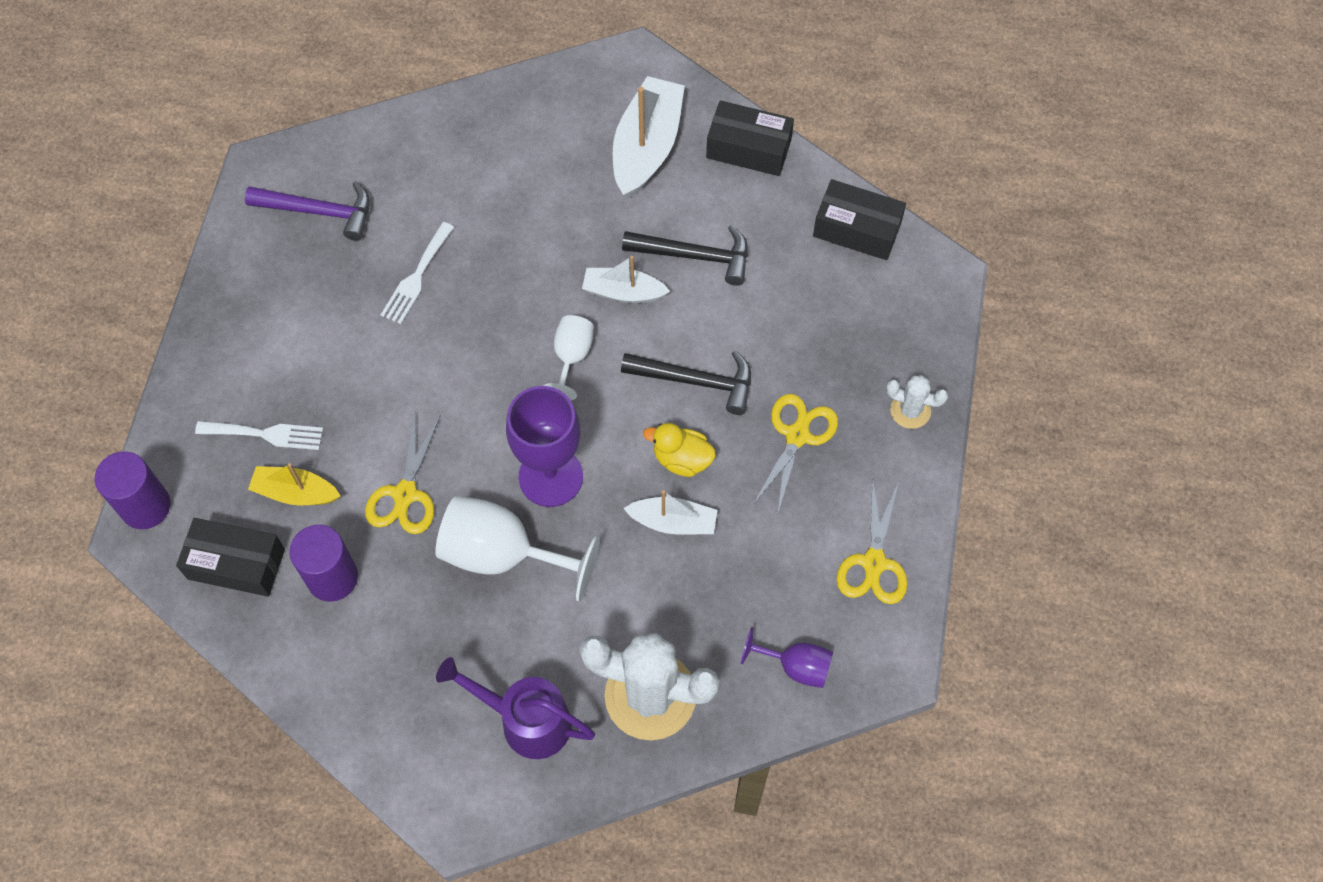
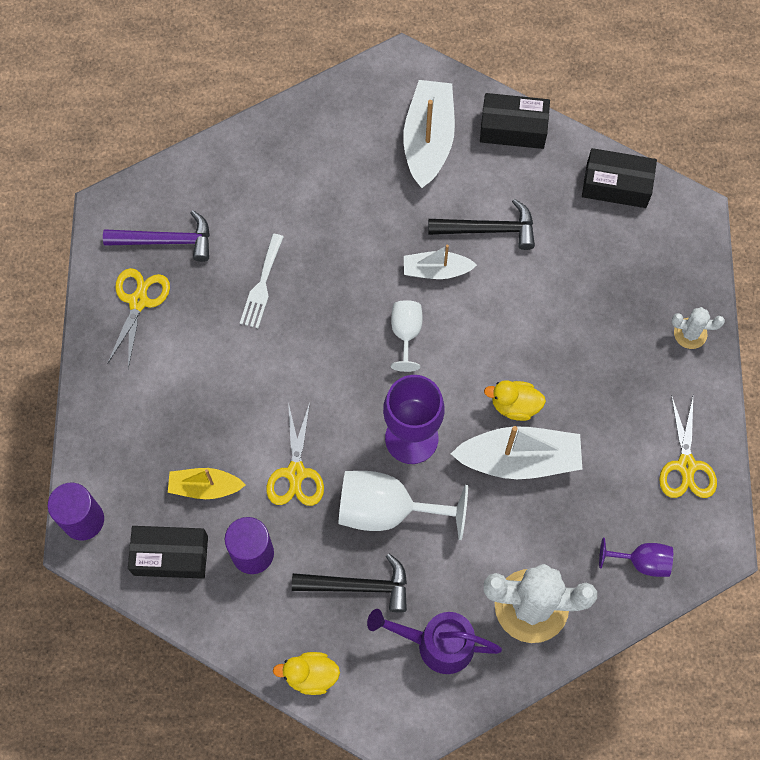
camera: 10 degrees left, 5 degrees up
white fork [195,421,323,450] -> none
black hammer [621,350,751,415] -> black hammer moved to [292,554,407,612]
white boat [623,490,718,535] -> white boat [451,426,582,479], size x1.69
yellow scissors [753,394,838,516] -> yellow scissors moved to [107,268,170,369]
none -> yellow duck [273,652,340,695]

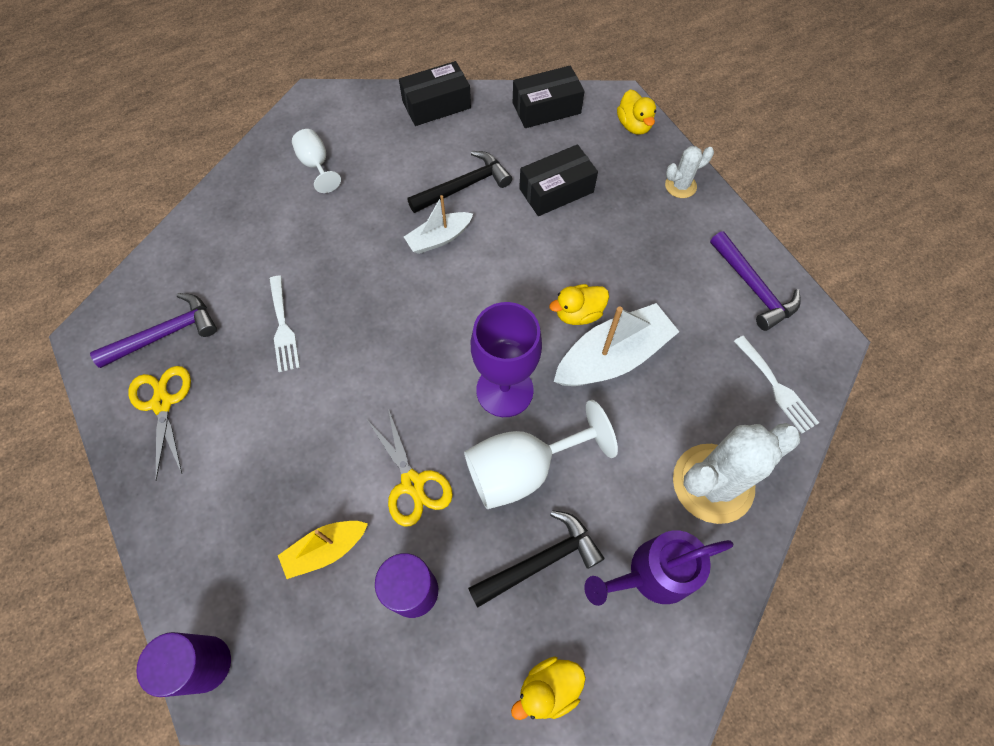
camera: 30 degrees left, 5 degrees down
black box [128,526,208,579] -> black box moved to [519,144,598,216]
white goblet [391,300,423,372] -> white goblet moved to [292,129,341,193]
white boat [403,80,455,188] -> none
purple goblet [599,538,673,577] -> white fork [734,336,819,433]
yellow scissors [659,395,717,498] -> purple hammer [710,231,801,331]
none -> yellow duck [617,89,656,135]

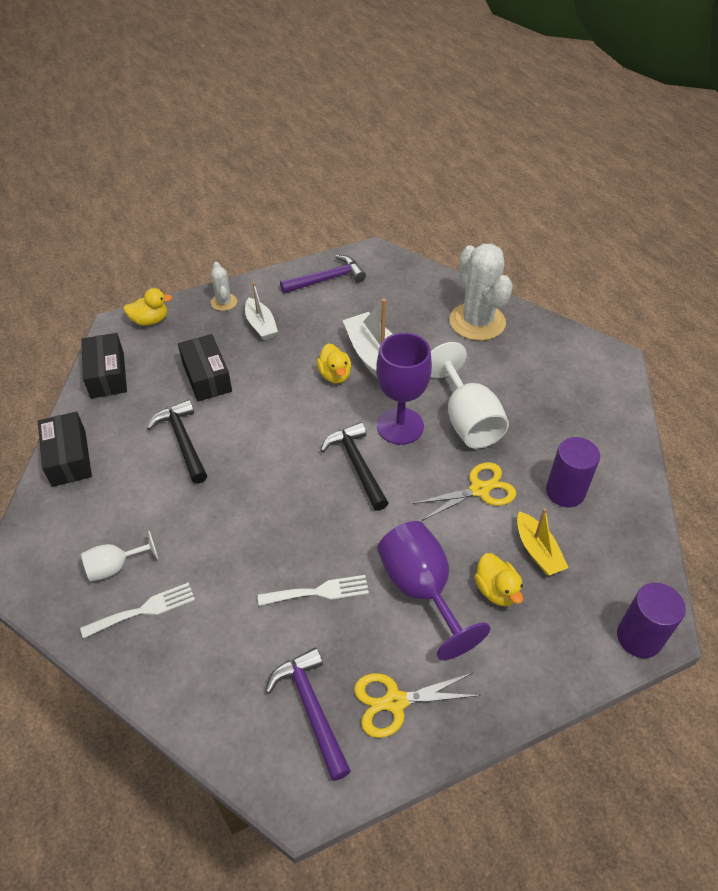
camera: 85 degrees left, 15 degrees down
white boat [404,195,473,254] -> white boat moved to [245,282,278,340]
black hammer [468,510,604,608] -> black hammer moved to [321,422,388,511]
yellow duck [511,656,586,720] -> yellow duck moved to [474,553,523,606]
purple watering can [584,530,733,606] -> none
white fork [734,336,819,433] -> white fork moved to [80,582,195,639]
none -> purple goblet [377,521,490,660]

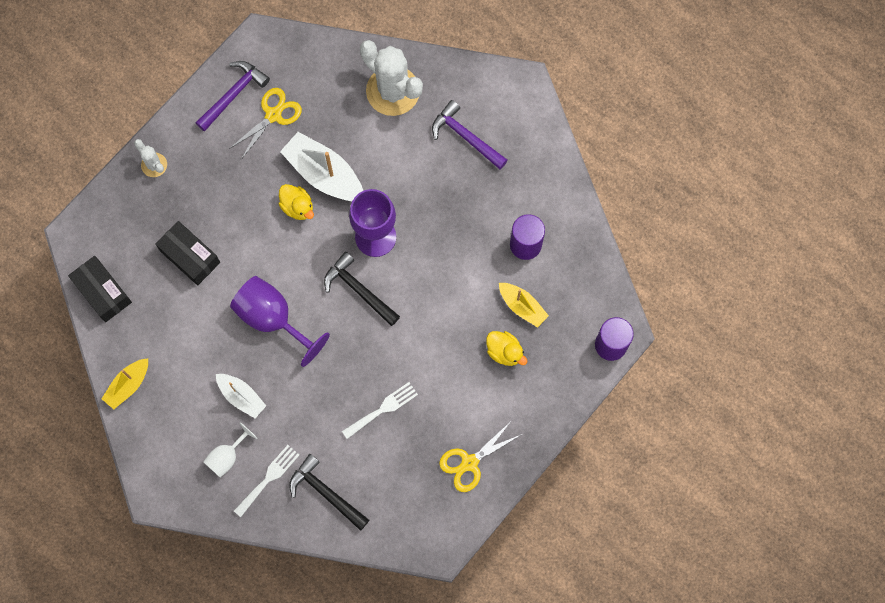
camera: 25 degrees left, 25 degrees up
black box [38,412,92,487] -> yellow boat [102,358,148,409]
yellow duck [123,288,172,326] -> none
black hammer [147,399,207,484] -> black hammer moved to [289,454,369,531]
white boat [245,282,278,340] -> white boat moved to [216,374,266,418]
purple hammer [265,648,351,781] -> purple hammer moved to [432,100,508,169]
purple goblet [377,521,490,660] -> purple goblet moved to [230,276,330,367]
yellow scissors [413,462,516,521] -> yellow scissors moved to [229,88,302,160]
white goblet [431,342,509,449] -> none

